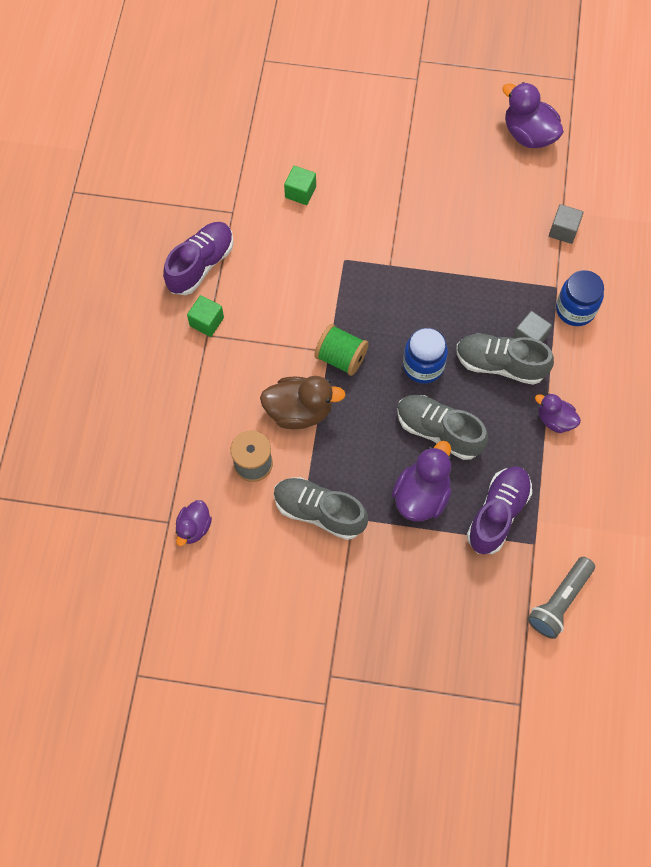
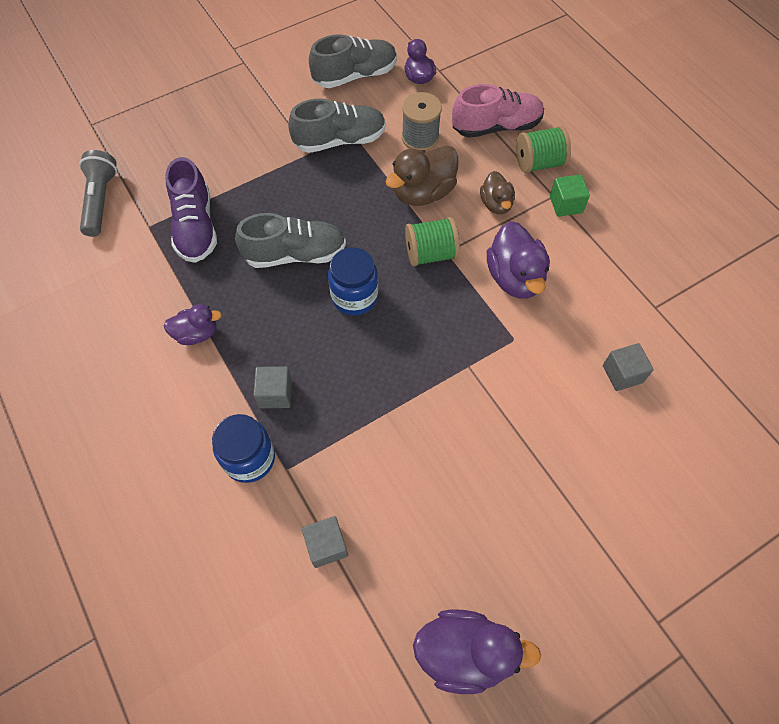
camera: 140 degrees right, 5 degrees down
purple shoe [163,222,234,295] -> none
green cube [284,166,316,205] -> grey cube [603,343,654,391]
purple duck [392,441,451,522] -> purple duck moved to [487,221,550,299]
grey shoe [456,333,554,385] -> grey shoe moved to [309,34,397,88]
none -> pink shoe [452,84,544,138]
none -> brown duck [480,171,515,214]
none -> green spool [516,126,571,173]

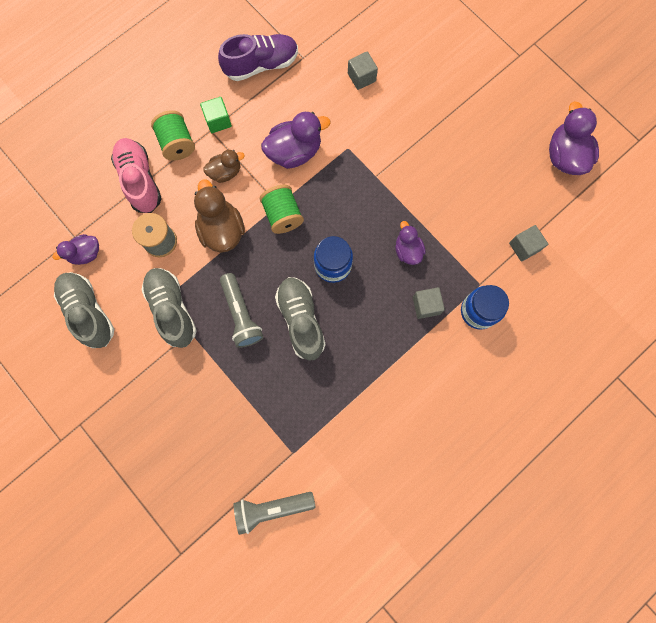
camera: 100 degrees left, 15 degrees up
purple duck [163,304,222,345] -> purple duck moved to [395,221,426,265]
purple shoe [165,157,217,263] -> purple shoe moved to [218,34,298,81]
brown duck [386,145,459,206] -> brown duck turned 150 degrees counterclockwise [194,180,245,253]
none -> grey flashlight [220,273,264,348]

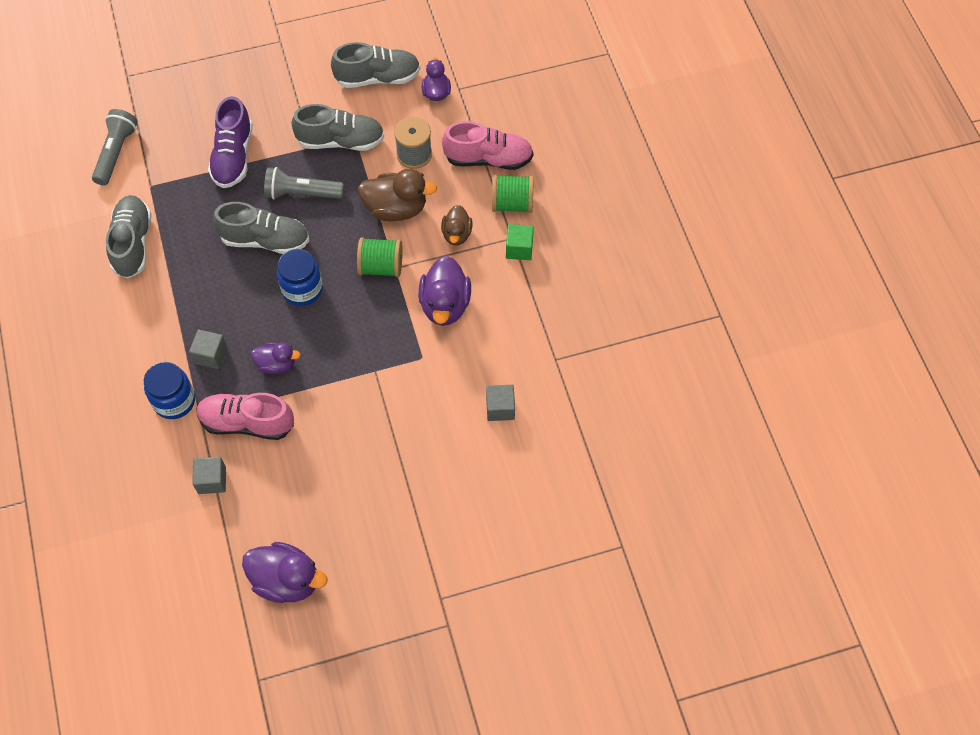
camera: 115 degrees right, 15 degrees down
purple shoe [218,34,298,81] -> purple shoe moved to [208,96,253,188]
none -> grey shoe [106,195,152,278]
none -> pink shoe [196,393,294,440]

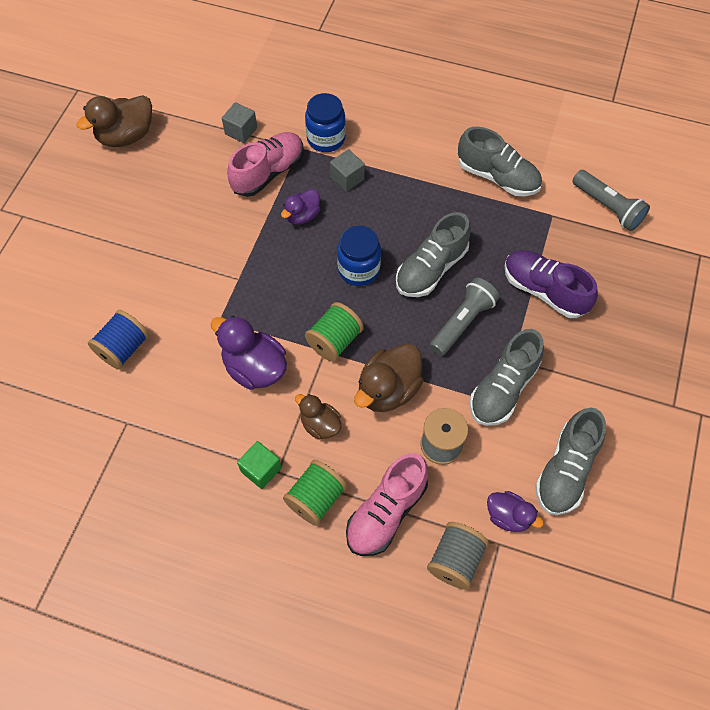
camera: 125 degrees right, 0 degrees up
purple duck [242,542,328,603] -> brown duck [76,95,152,147]
grey cube [486,385,515,421] -> blue spool [88,310,149,369]
none -> grey spool [427,522,489,590]

